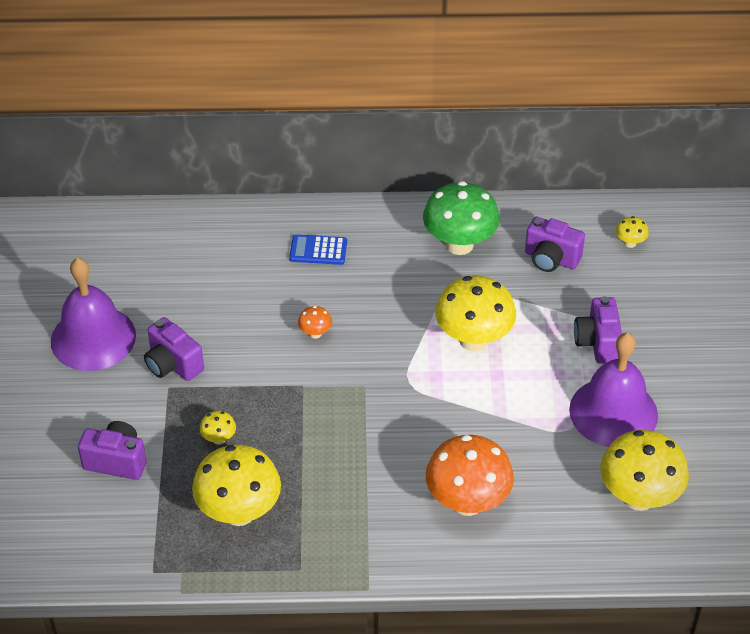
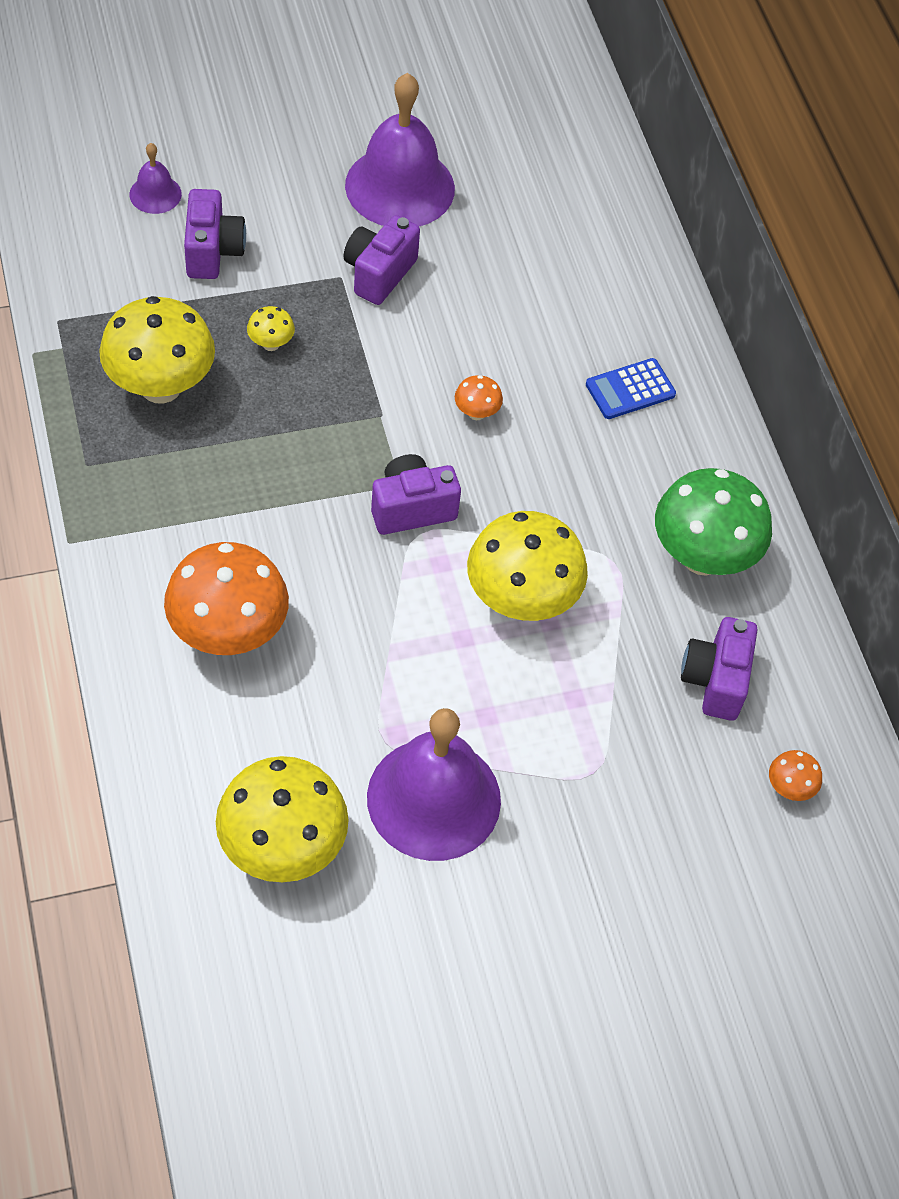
camera: 70 degrees right, 10 degrees up
blue calculator [289,234,347,265] -> blue calculator turned 105 degrees counterclockwise [586,358,676,419]
purple camera [574,296,622,364] -> purple camera moved to [371,454,461,535]
yellow mushroom [616,216,649,248] -> orange mushroom [769,750,822,801]
none -> purple bell [129,143,182,214]

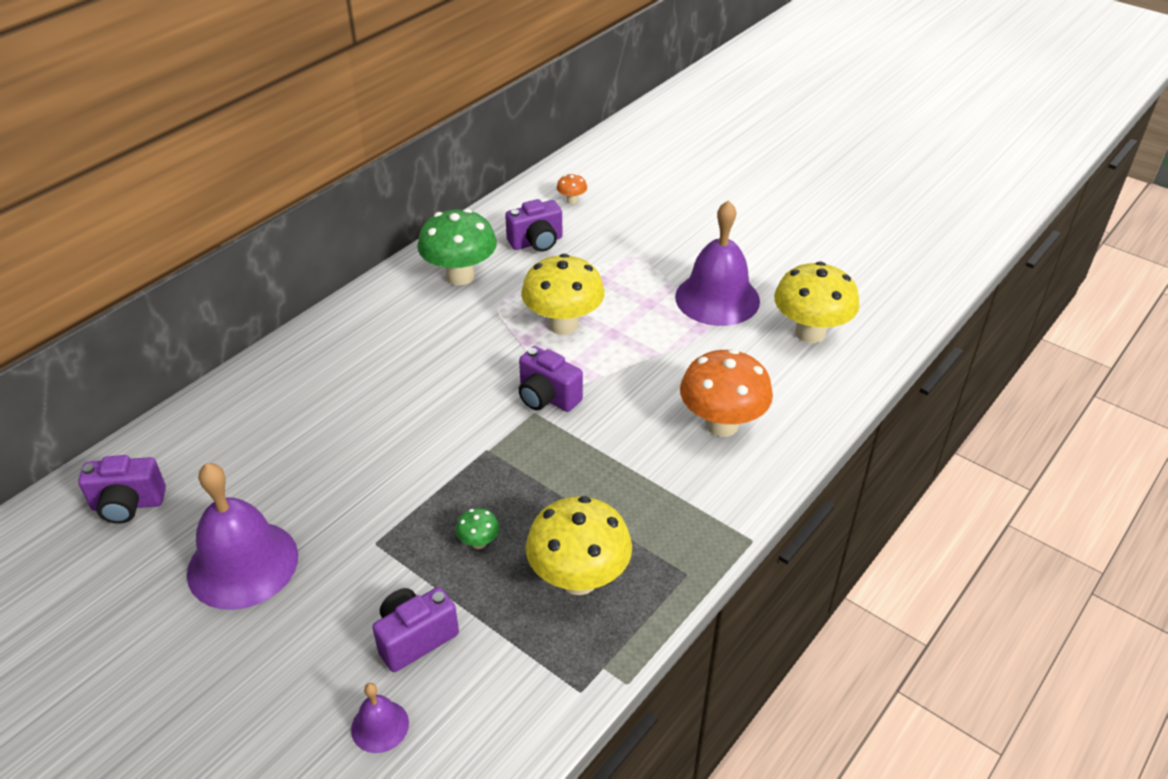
camera: 120 degrees left, 15 degrees down
yellow mushroom [247,306,295,351] -> green mushroom [456,508,499,549]
purple camera [344,215,420,305] -> purple camera moved to [78,455,166,524]
orange mushroom [455,375,503,420] -> none
blue calculator [586,358,676,419] -> none

